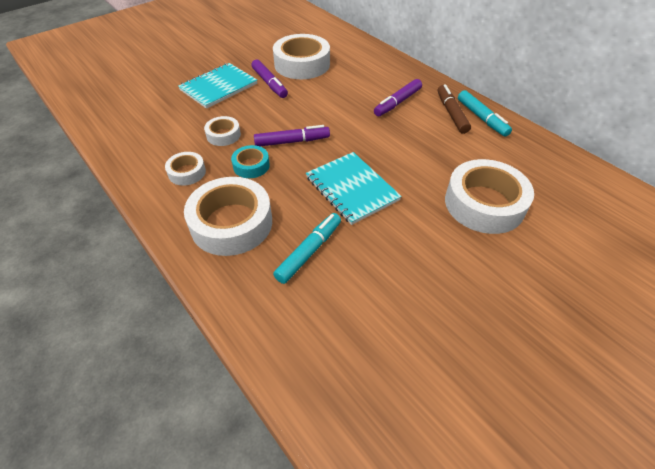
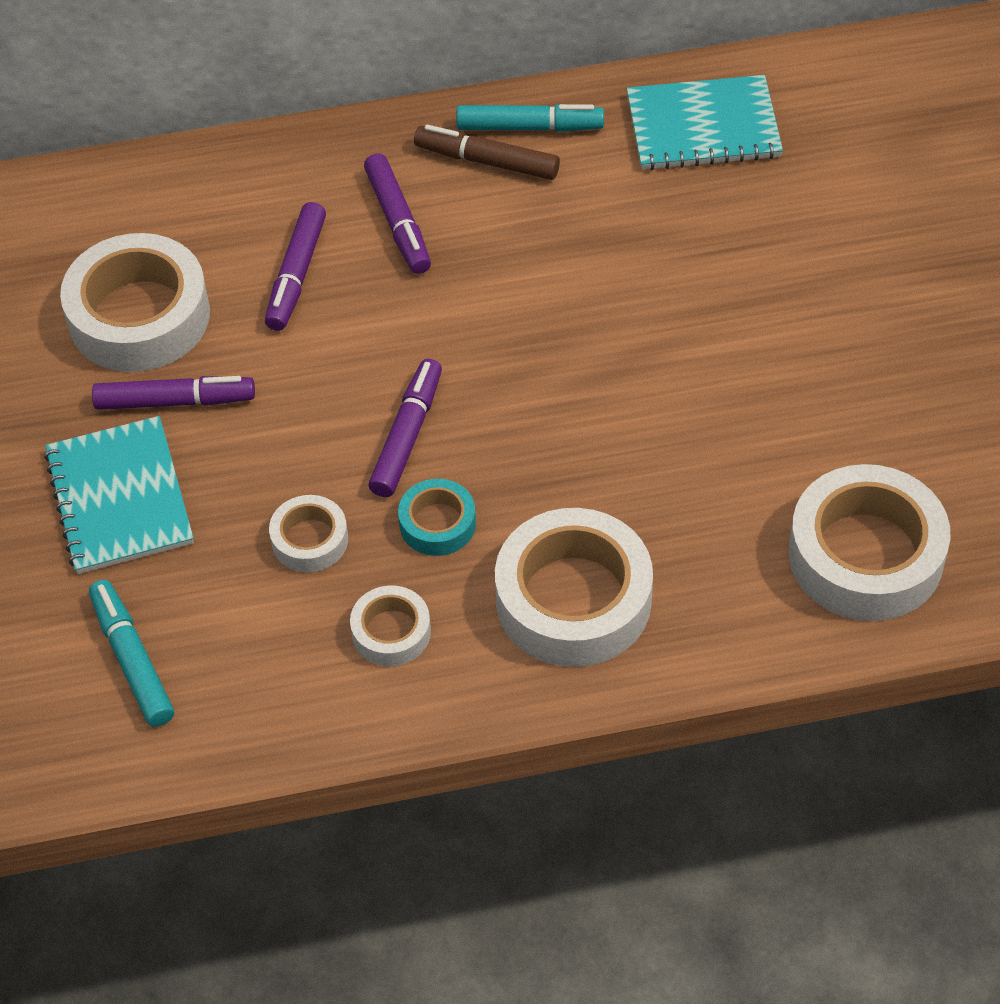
camera: 60 degrees left, 5 degrees up
turquoise marker [273,213,341,284] -> turquoise marker moved to [89,580,174,727]
turquoise notebook [306,152,402,225] -> turquoise notebook moved to [627,75,783,170]
white tape [445,159,534,234] -> white tape moved to [789,464,951,621]
none -> purple marker [265,202,326,331]

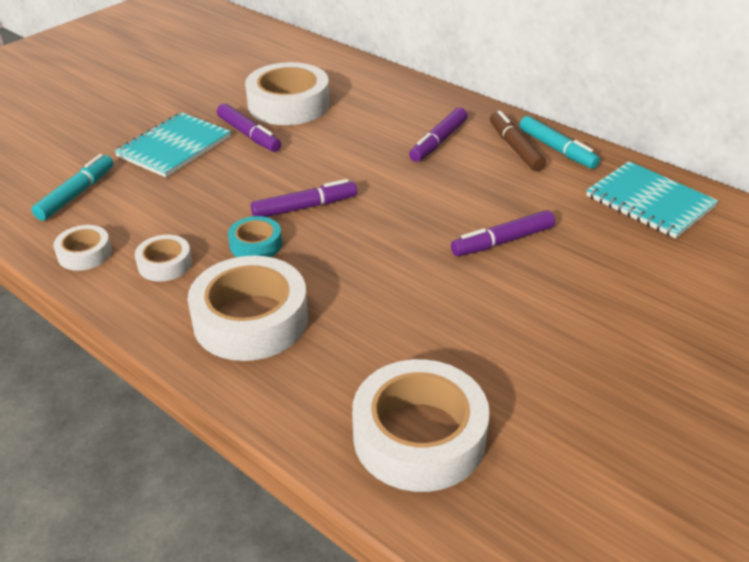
camera: 50 degrees right, 15 degrees down
purple marker [265,202,326,331] -> purple marker moved to [451,210,555,256]
white tape [269,495,348,572] -> white tape moved to [53,225,112,271]

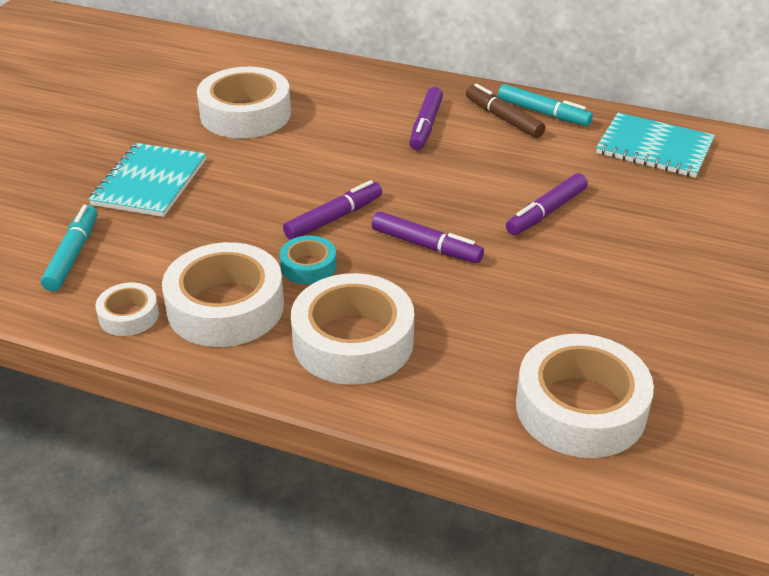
camera: 20 degrees left, 0 degrees up
white tape [135,235,192,282] -> white tape [162,242,284,347], size x1.98
purple marker [217,103,281,152] -> purple marker moved to [372,212,484,263]

